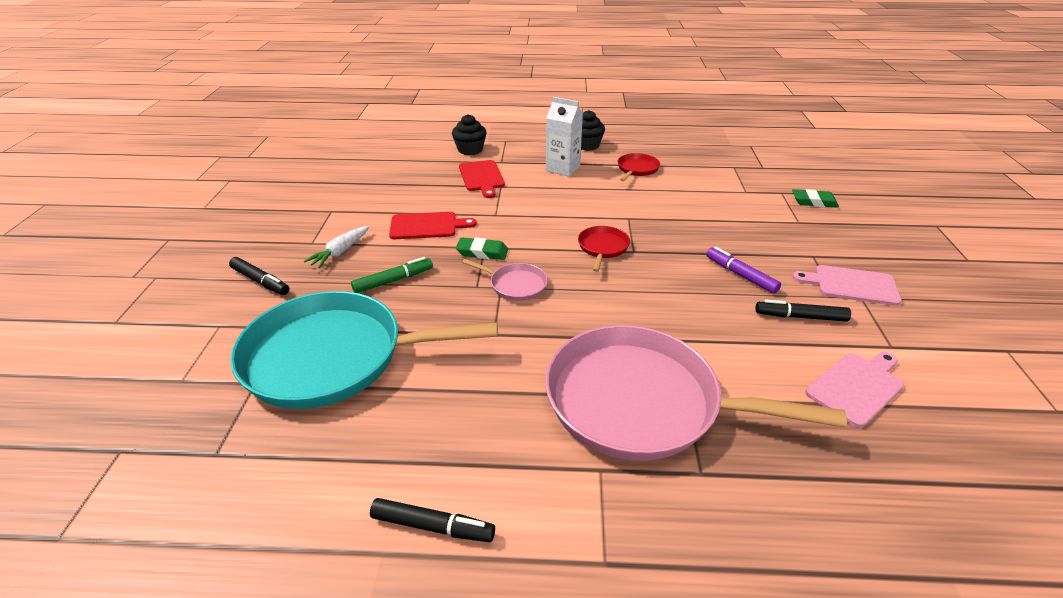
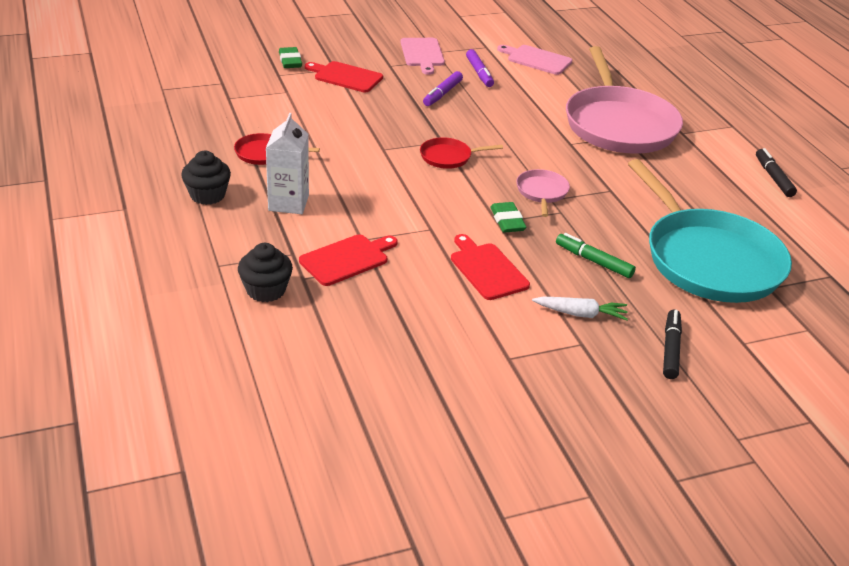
camera: 115 degrees left, 0 degrees up
black marker [755,300,851,322] -> purple marker [466,49,494,87]
none -> red cutting board [305,61,383,93]

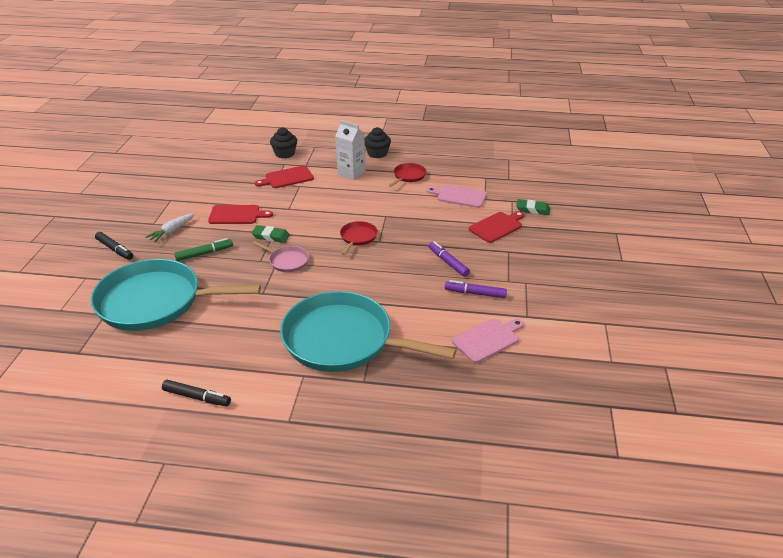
camera: 120 degrees right, 0 degrees up
red cutting board [299,234,398,286] -> red cutting board turned 75 degrees clockwise [255,166,314,188]
pink cutting board [400,38,445,75] -> pink cutting board moved to [426,184,487,208]
pink pan [566,46,683,154] -> turquoise pan [280,291,457,372]

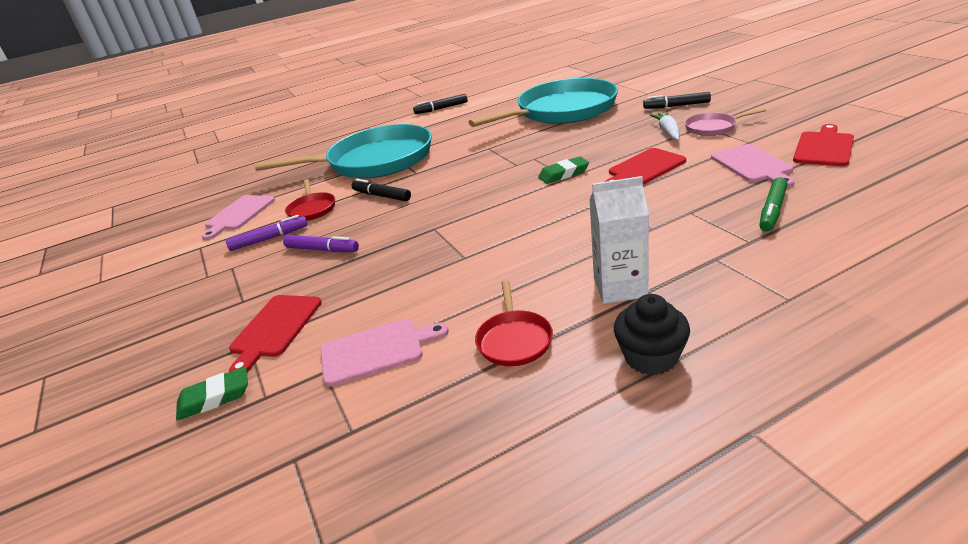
camera: 150 degrees right, 5 degrees down
green marker [174,238,233,261] -> green marker moved to [760,177,788,232]
pink pan [253,241,309,272] -> pink pan moved to [685,108,766,136]
red cutting board [255,166,314,188] -> red cutting board moved to [793,124,854,166]
black cupcake [270,127,297,159] -> none
red pan [340,221,378,255] -> red pan moved to [285,179,335,221]
none -> black marker [352,179,411,201]
none -> pink cutting board [711,144,794,187]

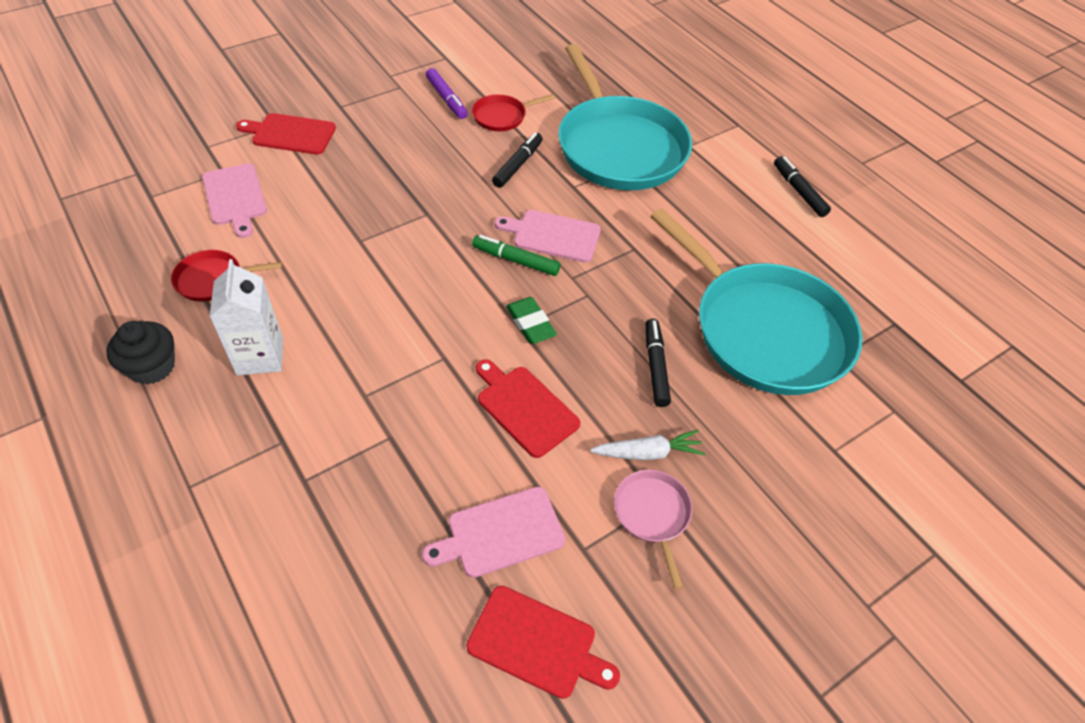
camera: 75 degrees right, 20 degrees up
green eraser [176,367,248,421] -> none
pink cutting board [202,195,275,240] -> pink cutting board moved to [494,210,601,263]
purple marker [283,235,359,252] -> none
black marker [643,92,711,109] -> black marker moved to [646,319,671,407]
green marker [760,177,788,232] -> green marker moved to [472,235,560,276]

